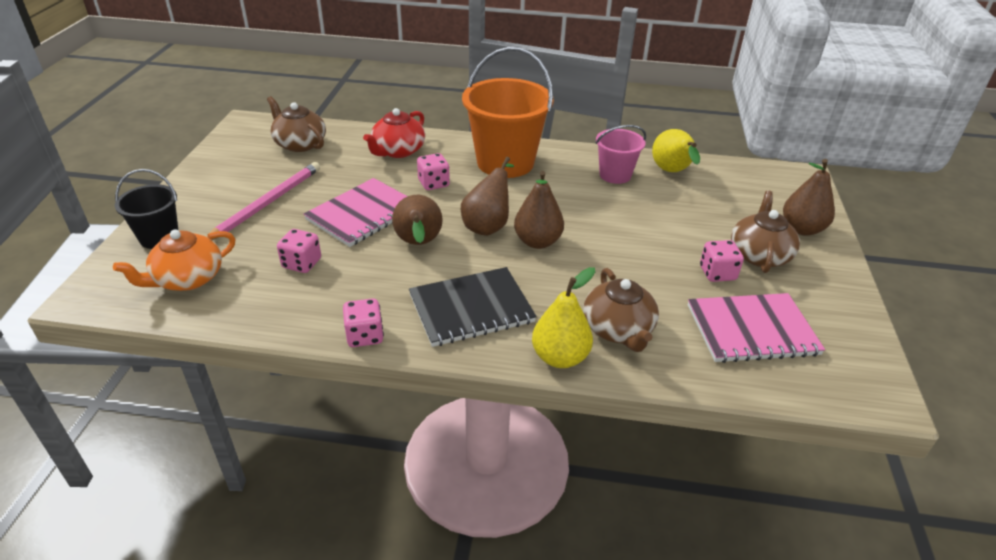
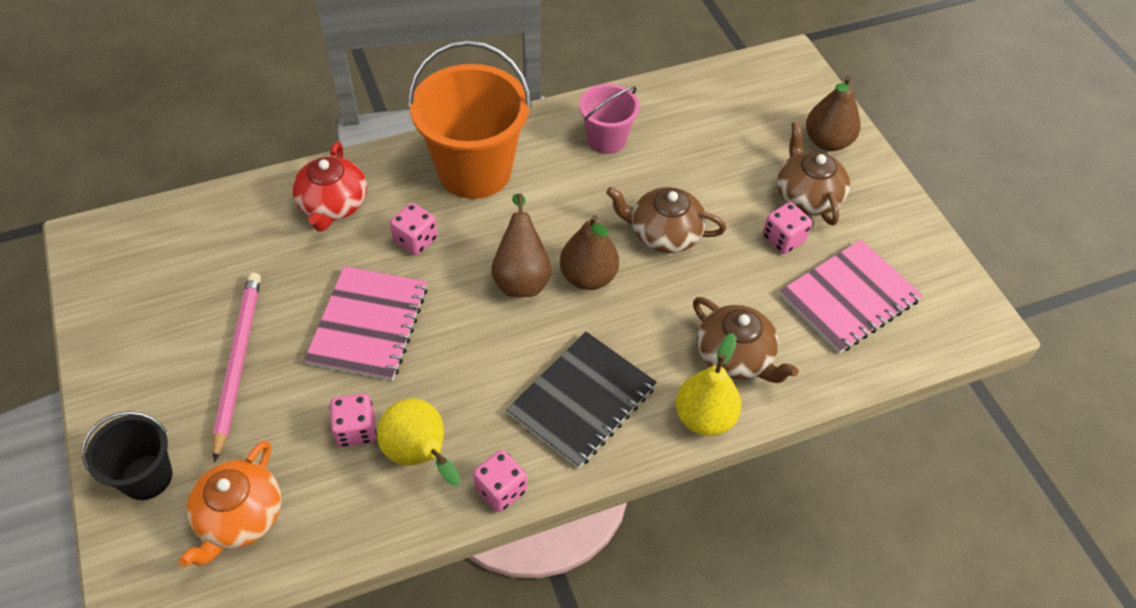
camera: 30 degrees left, 15 degrees up
brown teapot [267,96,326,152] -> brown teapot moved to [606,187,726,253]
brown pear [392,195,443,245] -> none
yellow pear [652,129,700,172] -> yellow pear moved to [377,398,460,486]

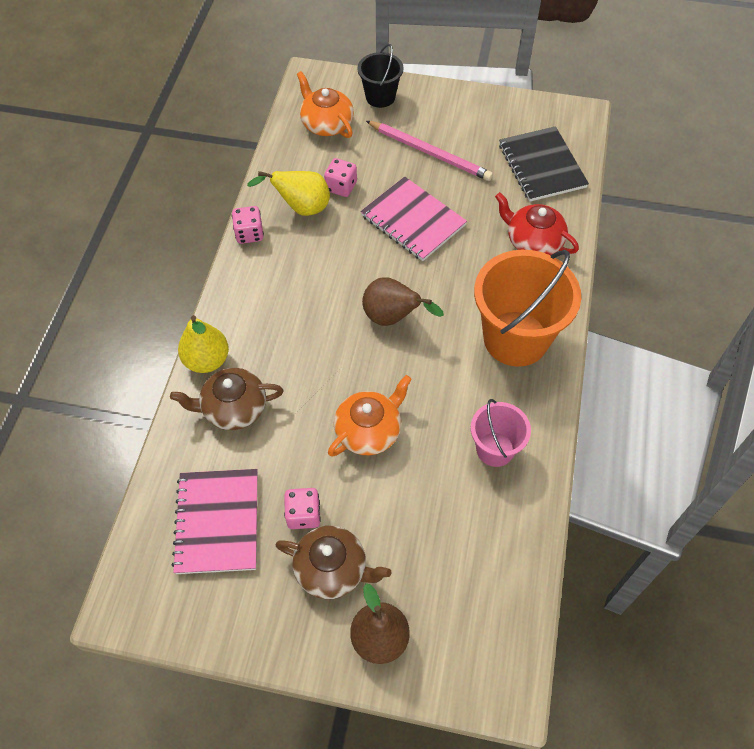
camera: 125 degrees right, 5 degrees up
pink dice [390,203,438,255] -> none
black notebook [507,332,657,469] -> black notebook moved to [499,126,589,202]
brown pear [560,215,619,290] -> none
brown teapot [606,187,726,253] -> orange teapot [328,375,412,457]

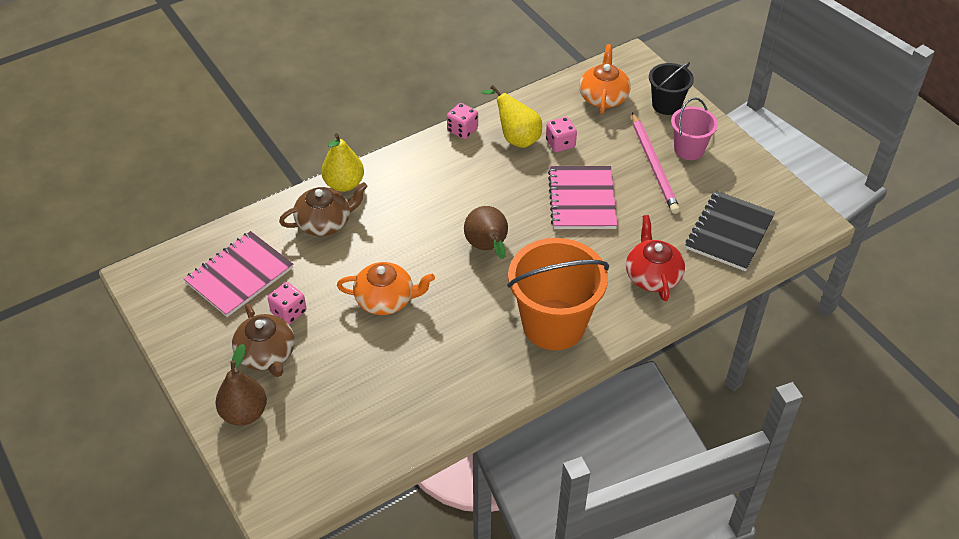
camera: 45 degrees right, 10 degrees down
brown teapot [170,368,283,430] -> brown teapot turned 120 degrees clockwise [279,182,368,236]
pink bucket [471,399,531,467] -> pink bucket moved to [671,97,718,160]

